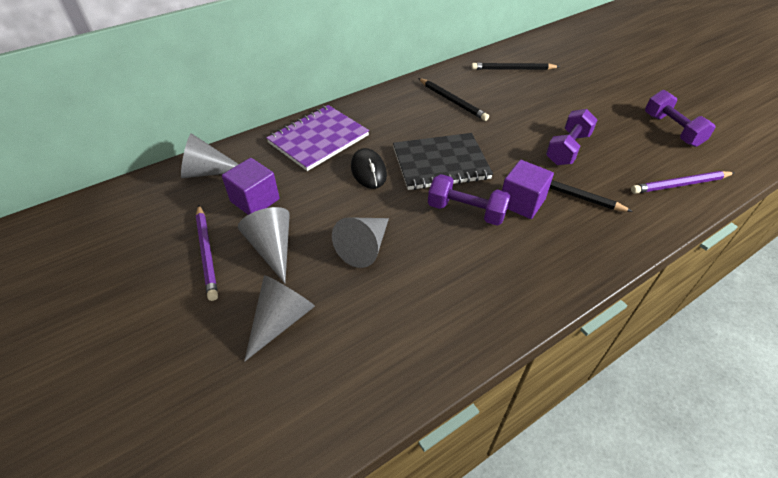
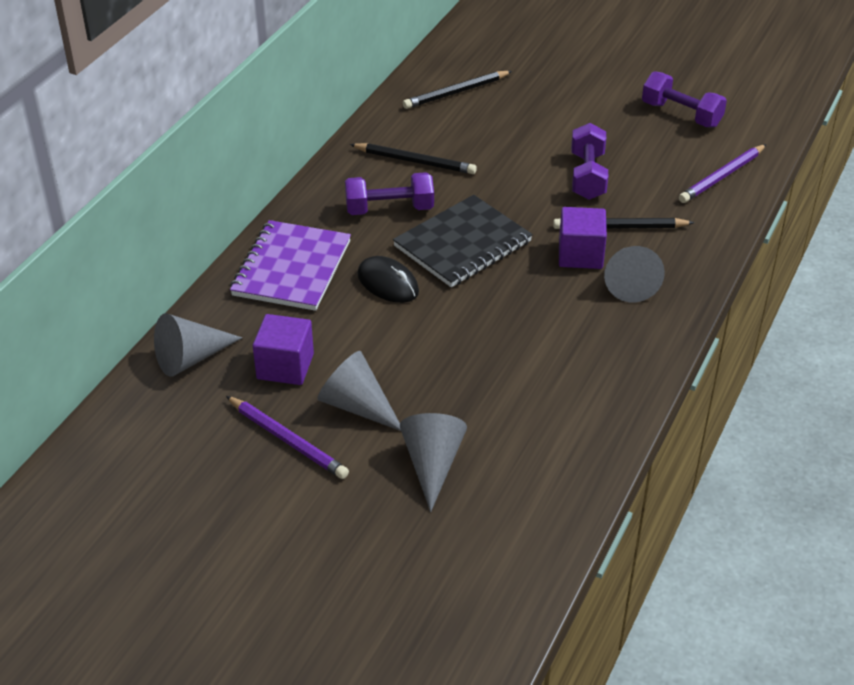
camera: 30 degrees left, 5 degrees down
grey cone [332,217,389,268] -> grey cone moved to [604,246,665,302]
purple dumbbell [428,174,510,226] -> purple dumbbell moved to [345,172,434,215]

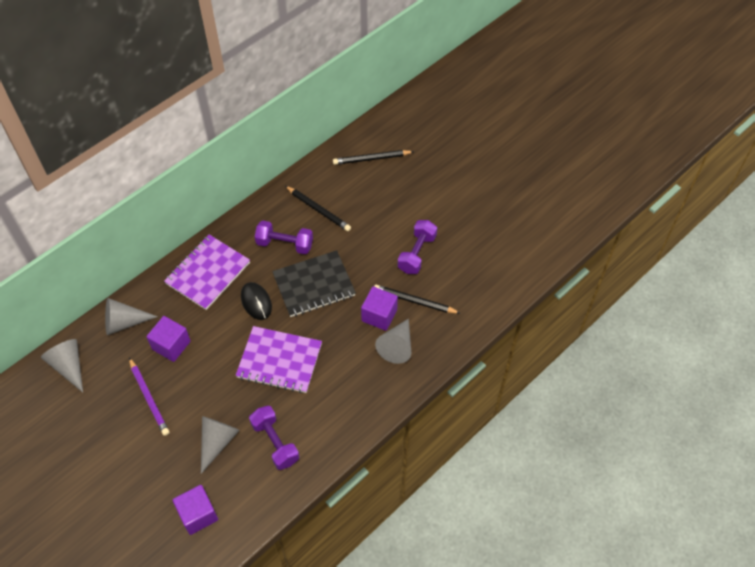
camera: 20 degrees right, 15 degrees up
grey cone [317,351,401,431] -> grey cone moved to [41,339,83,392]
purple dumbbell [642,71,727,128] -> purple dumbbell moved to [249,406,299,470]
purple pencil [679,144,767,203] -> none
none -> purple cube [173,485,218,535]
none -> purple notebook [236,326,322,393]

